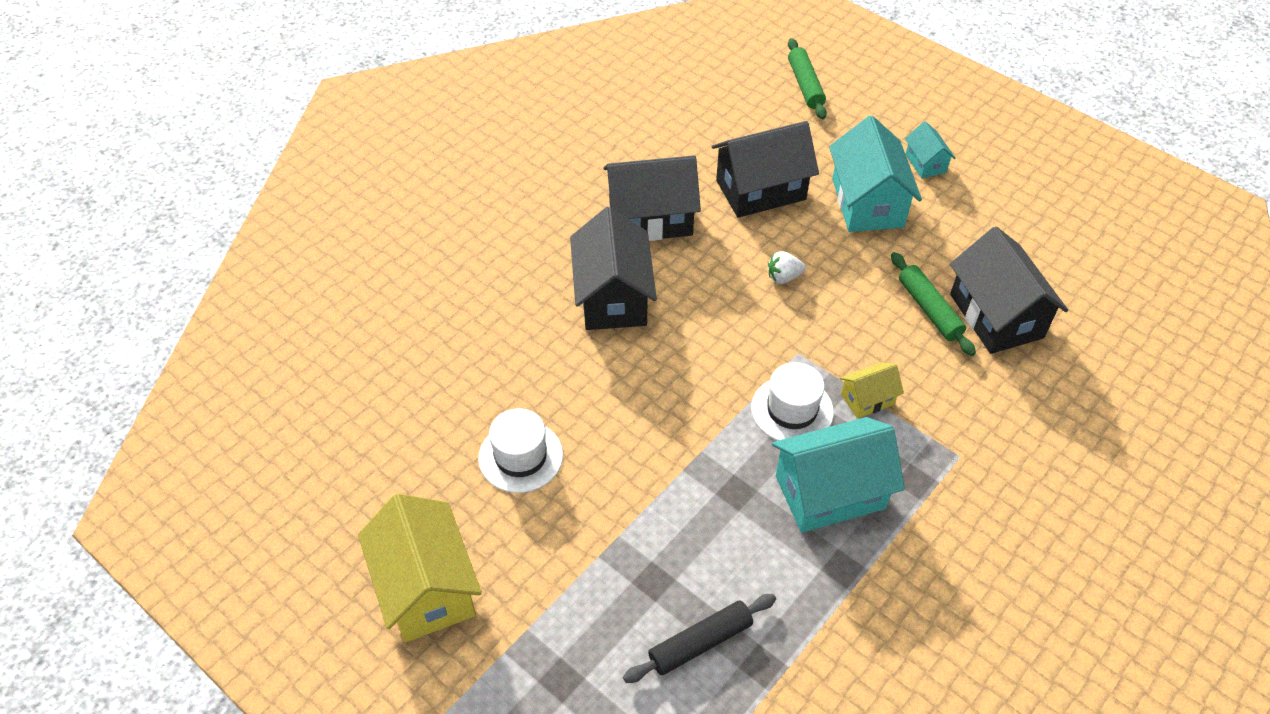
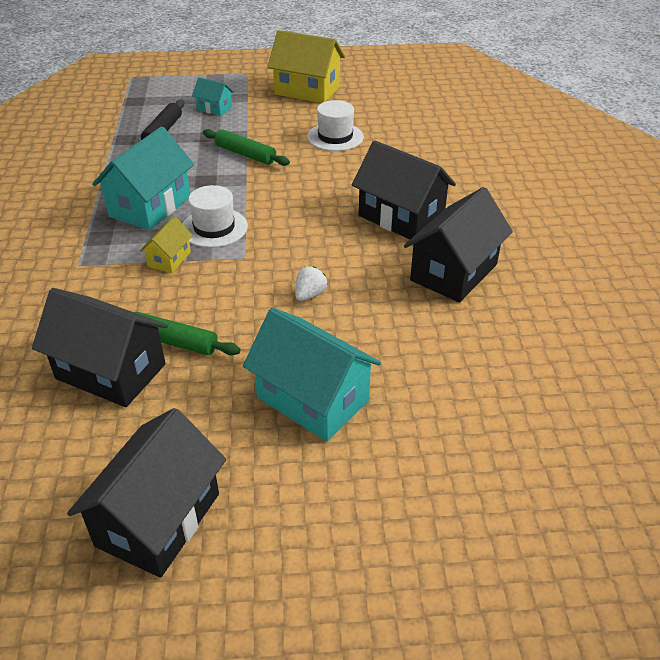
camera: 135 degrees right, 10 degrees down
black house [712,121,819,218] -> black house moved to [67,408,226,578]
green rolling pin [788,38,827,119] -> green rolling pin moved to [203,129,290,166]
turquoise house [905,121,956,178] -> turquoise house moved to [192,77,234,116]

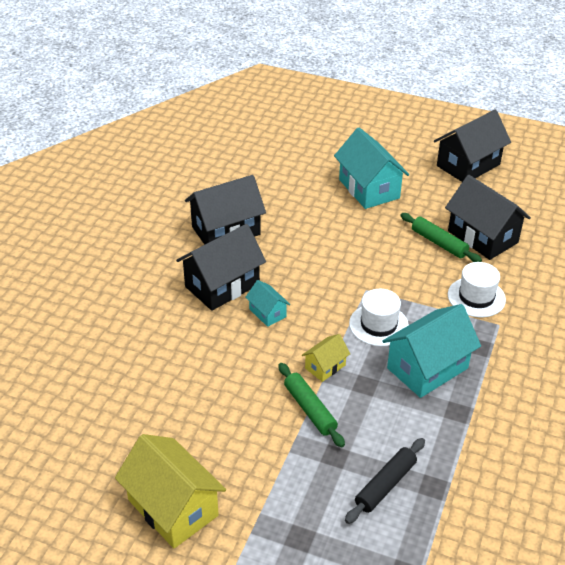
camera: 155 degrees left, 0 degrees up
yellow house [140,217,193,273] -> yellow house moved to [302,334,350,382]
turquoise house [192,77,234,116] -> turquoise house moved to [245,280,290,327]
white strawberry [295,266,327,301] -> none
white hat [307,100,364,151] -> white hat moved to [448,262,506,318]
black house [352,140,456,239] -> black house turned 75 degrees clockwise [176,224,266,311]

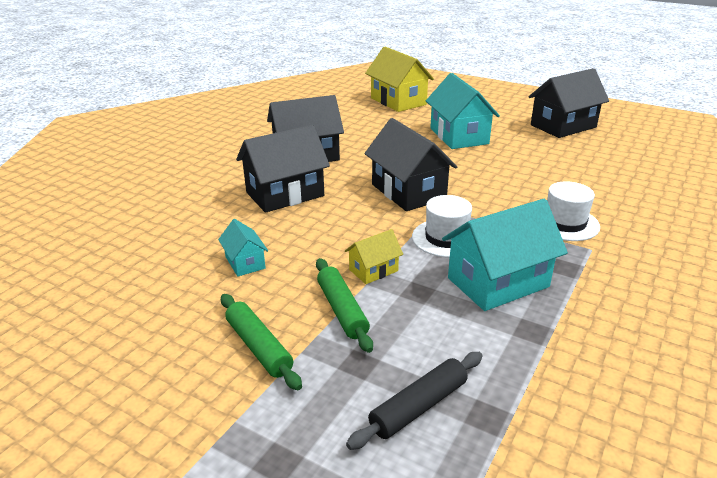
camera: 10 degrees right, 10 degrees down
yellow house [115,434,226,548] -> yellow house moved to [365,47,434,112]
turquoise house [245,280,290,327] -> turquoise house moved to [218,219,268,277]
green rolling pin [400,213,482,262] -> green rolling pin moved to [221,294,302,390]
black house [445,175,531,260] -> black house moved to [364,118,457,211]

